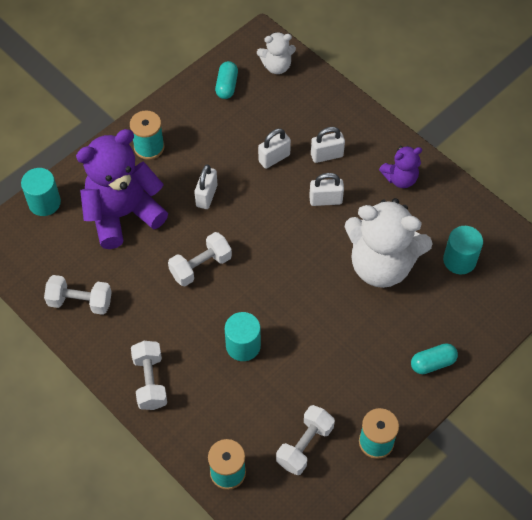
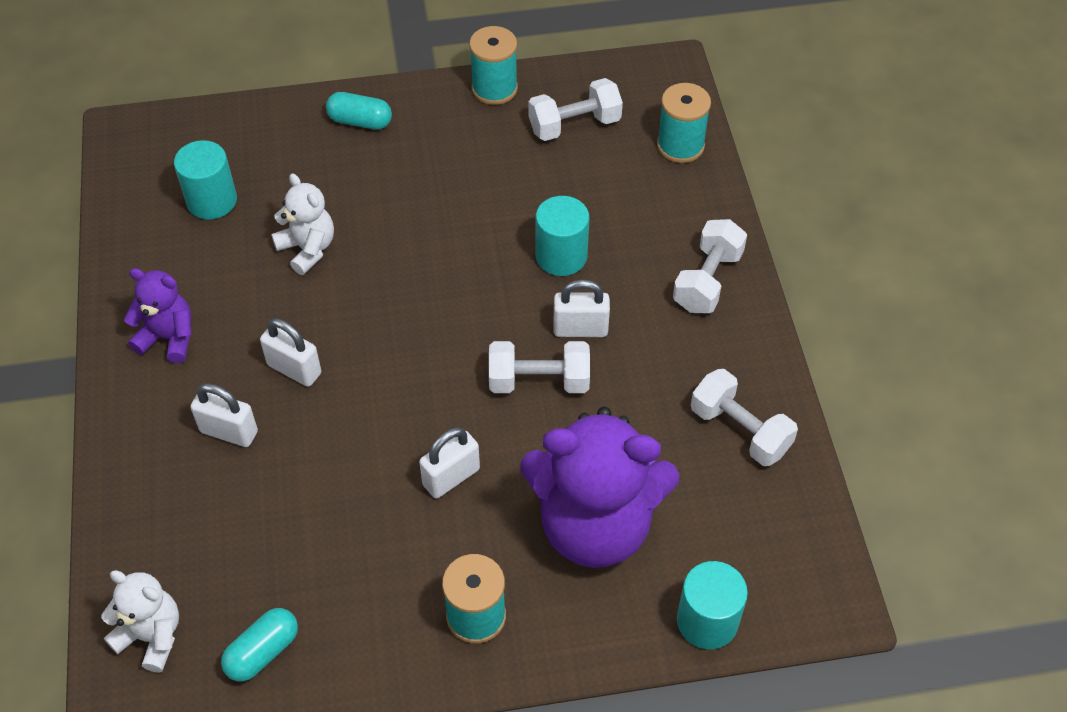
camera: 145 degrees left, 5 degrees down
white padlock [258,128,291,169] -> white padlock moved to [554,279,610,337]
white teddy bear [345,198,433,288] -> white teddy bear [271,173,334,275], size x0.50

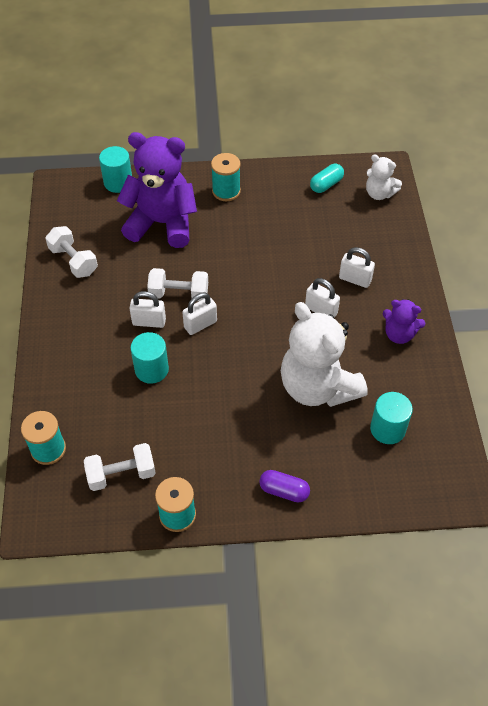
camera: 175 degrees left, 0 degrees up
white teddy bear [271,173,334,275] -> white teddy bear [281,302,368,407], size x2.00
turquoise capsule [326,92,392,130] -> purple capsule [259,470,310,502]
white padlock [419,427,480,498] -> white padlock moved to [182,293,217,335]
white dumbbell [673,219,747,313] -> none

